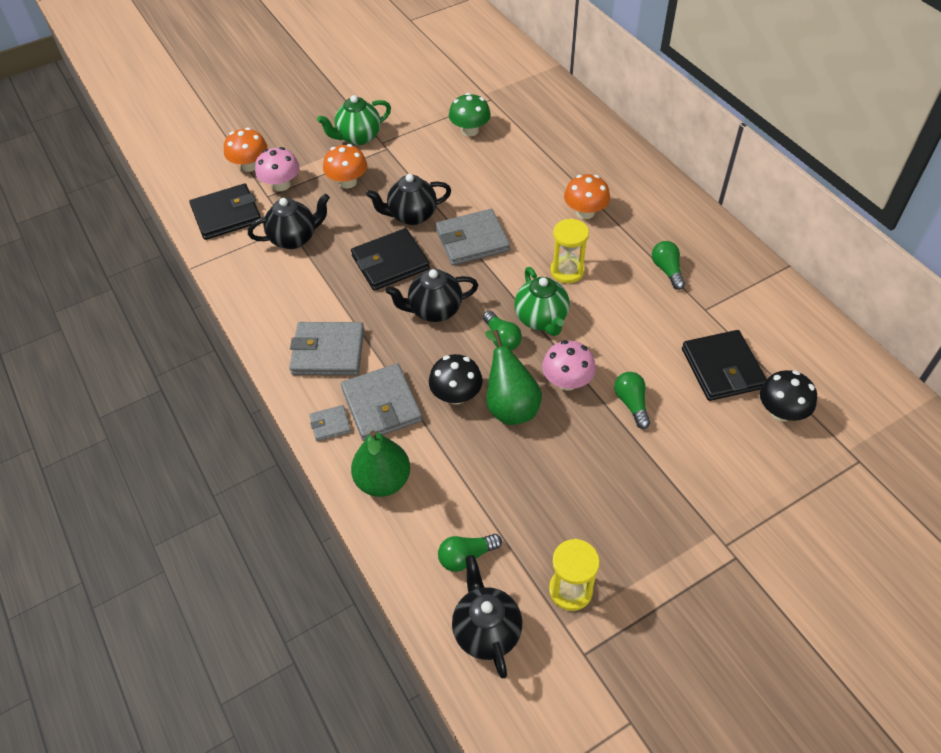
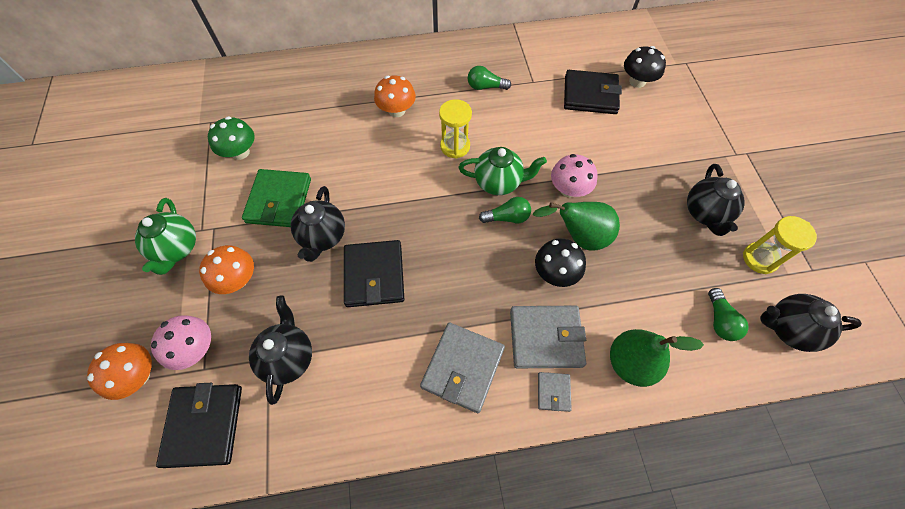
camera: 70 degrees left, 10 degrees up
black teapot [385,269,478,322] -> black teapot moved to [687,164,745,236]
grey wallet [436,209,510,265] -> none
green light bulb [614,372,650,429] -> none
none -> green wallet [242,169,311,227]

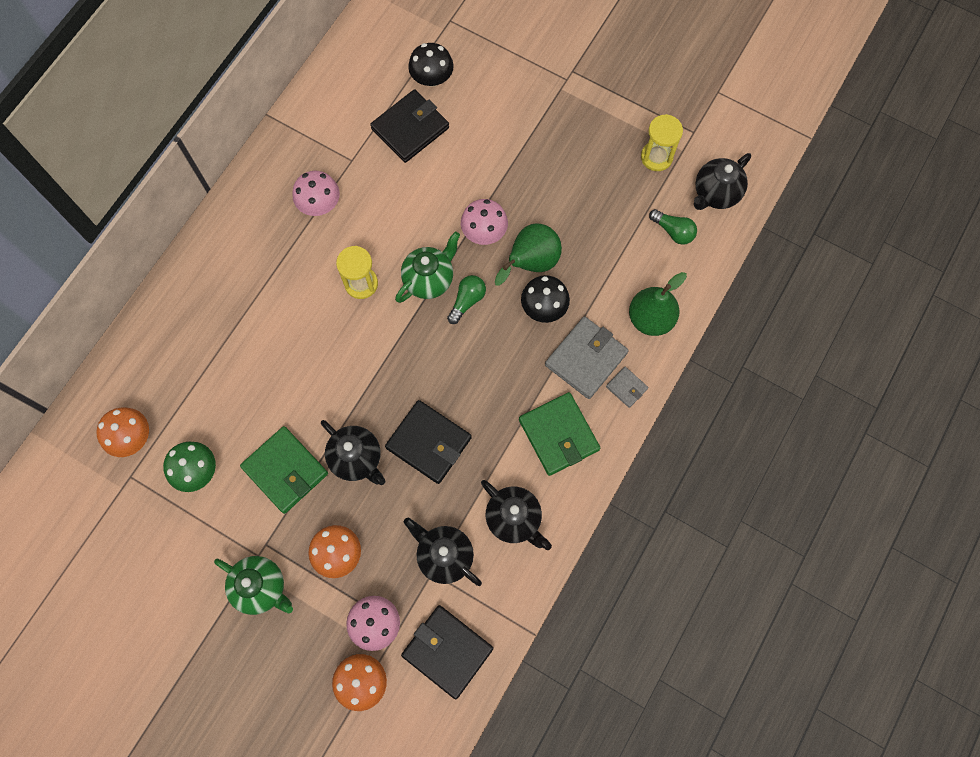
camera: 50 degrees left, 10 degrees up
orange mushroom [374,76,416,117] -> orange mushroom moved to [96,408,149,457]
grey wallet [420,323,505,413] -> green wallet [519,392,600,476]
green light bulb [468,66,511,90] -> pink mushroom [293,171,340,216]
black teapot [687,164,745,236] -> black teapot moved to [481,480,552,550]

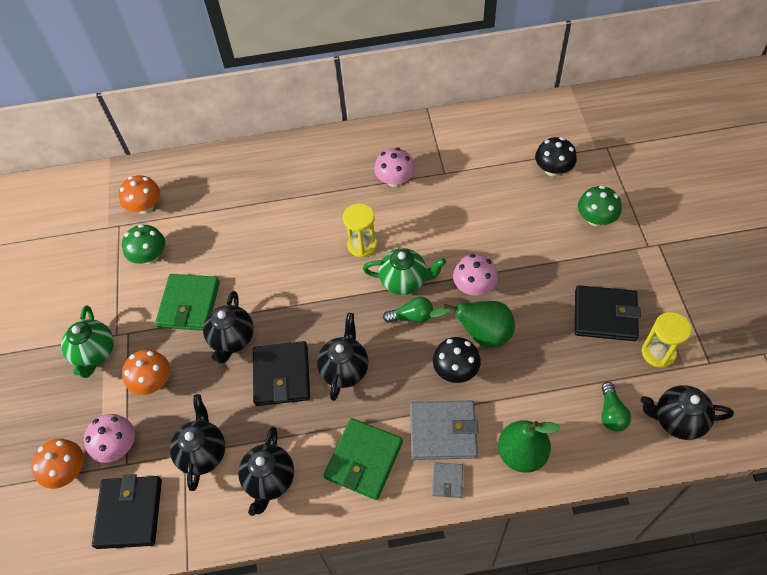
camera: 55 degrees right, 15 degrees down
black wallet [370,89,449,163] -> black wallet moved to [575,285,641,341]
none -> black teapot [317,313,369,401]
none -> green mushroom [578,186,622,226]

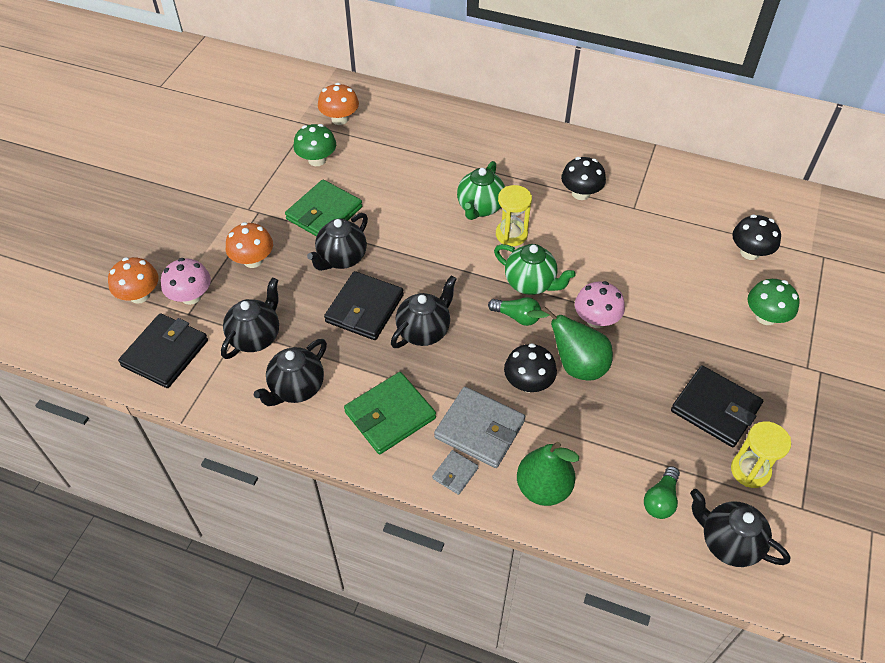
camera: 25 degrees right, 5 degrees down
green teapot [61,305,114,378] -> green teapot moved to [457,161,505,220]
pink mushroom [374,148,415,187] -> black mushroom [561,157,606,200]

